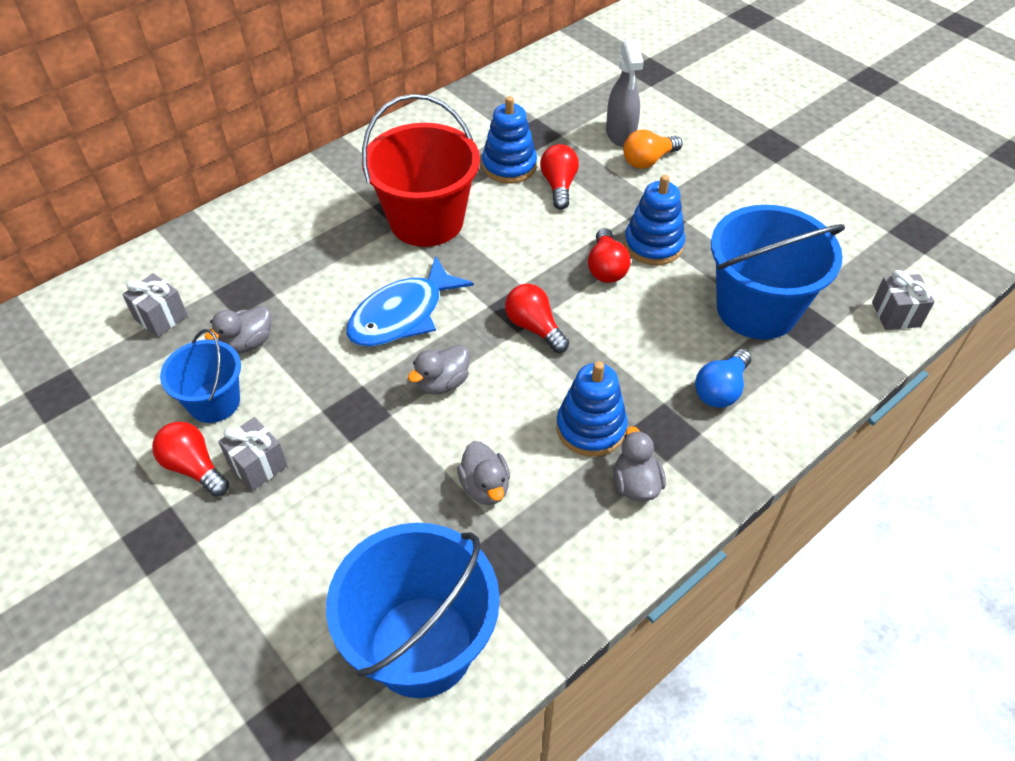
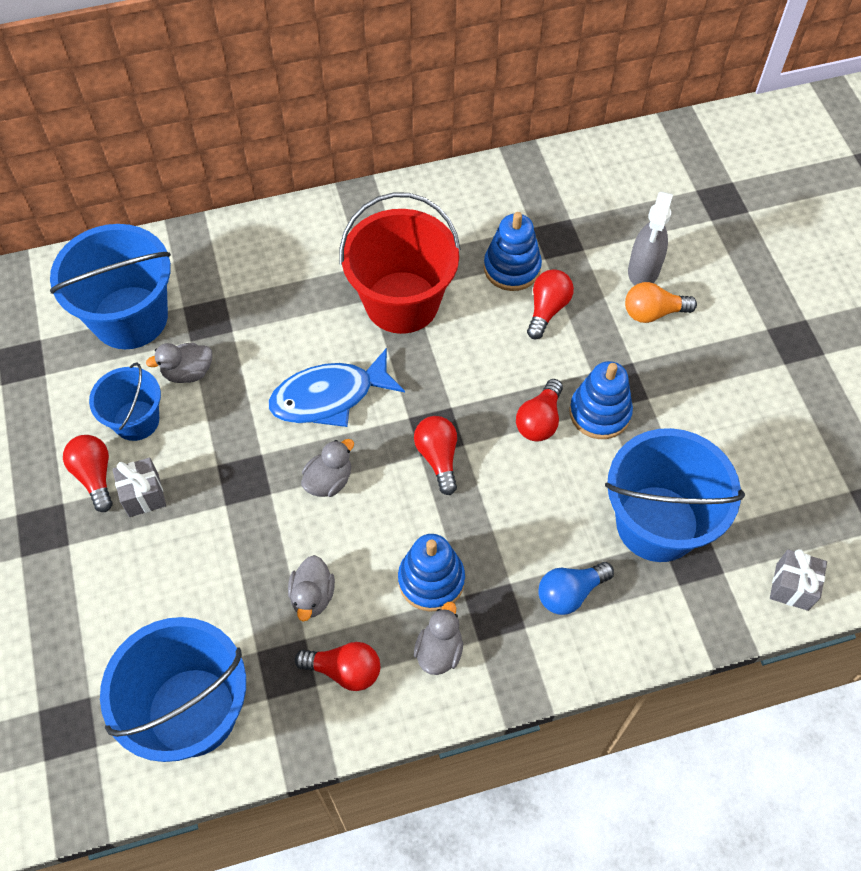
camera: 25 degrees right, 10 degrees up
grey gift [122,273,188,337] -> blue bucket [50,224,171,349]
grey duck [408,345,470,395] -> grey duck turned 150 degrees clockwise [301,439,354,497]
none -> red light bulb [295,642,380,691]

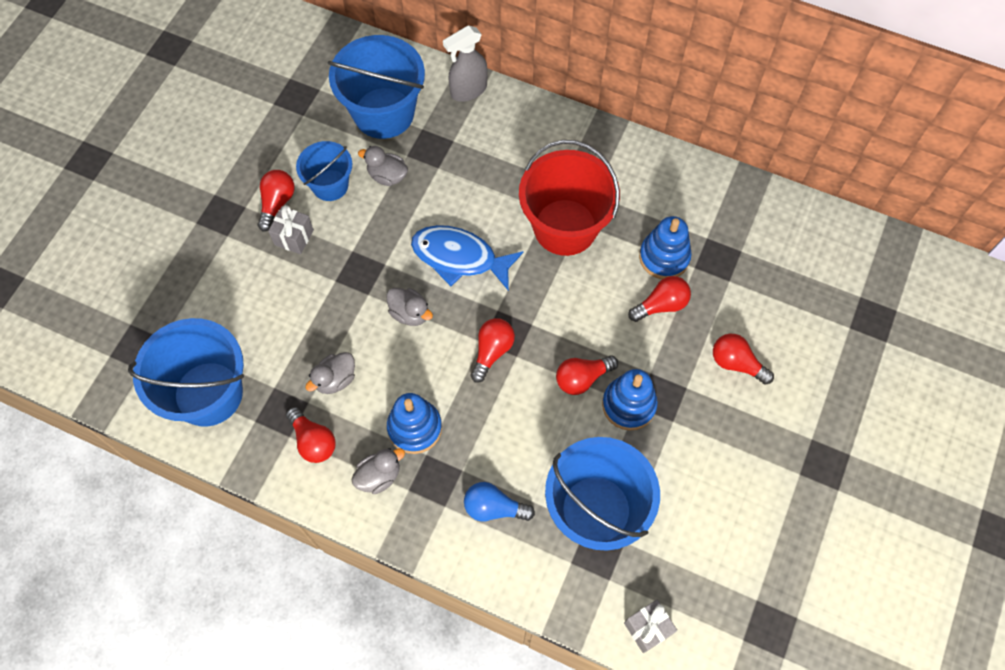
camera: 40 degrees right, 5 degrees up
grey duck [301,439,354,497] -> grey duck turned 45 degrees clockwise [386,288,433,326]
orange light bulb [625,282,697,323] -> red light bulb [713,334,774,385]
grey spray bottle [628,191,673,285] -> grey spray bottle moved to [443,25,488,102]

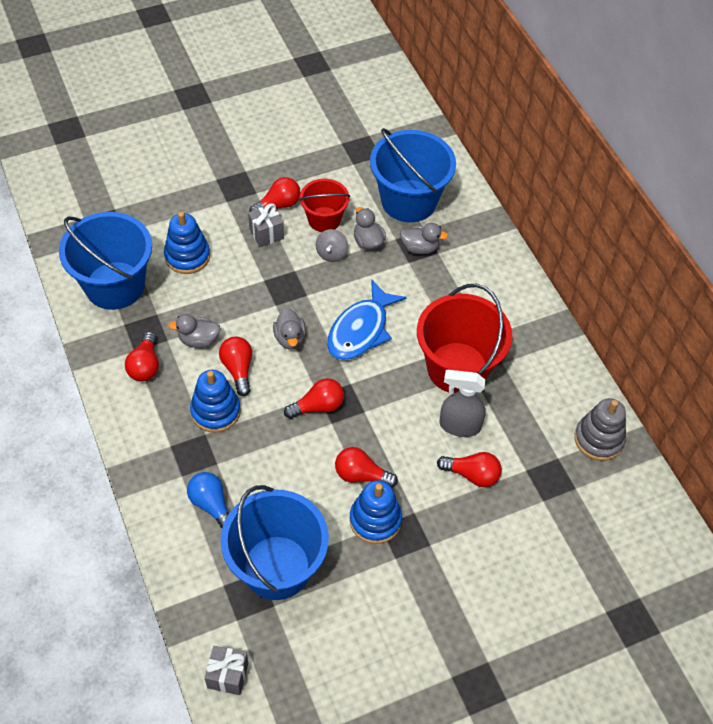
camera: 40 degrees right, 10 degrees down
blue bucket [296,141,352,201] -> red bucket [299,179,350,232]
grey duck [351,448,405,494] -> grey duck moved to [400,223,448,254]
blue fish [411,225,524,291] -> blue fish turned 120 degrees counterclockwise [327,279,407,360]
grey spray bottle [443,25,488,102] -> grey spray bottle moved to [440,370,486,437]
blue stacking toy [639,216,692,279] -> blue stacking toy moved to [164,212,210,274]
red light bulb [713,334,774,385] -> red light bulb moved to [219,337,252,396]
none -> grey spinning top [316,229,348,262]
none -> grey stacking toy [574,398,626,461]

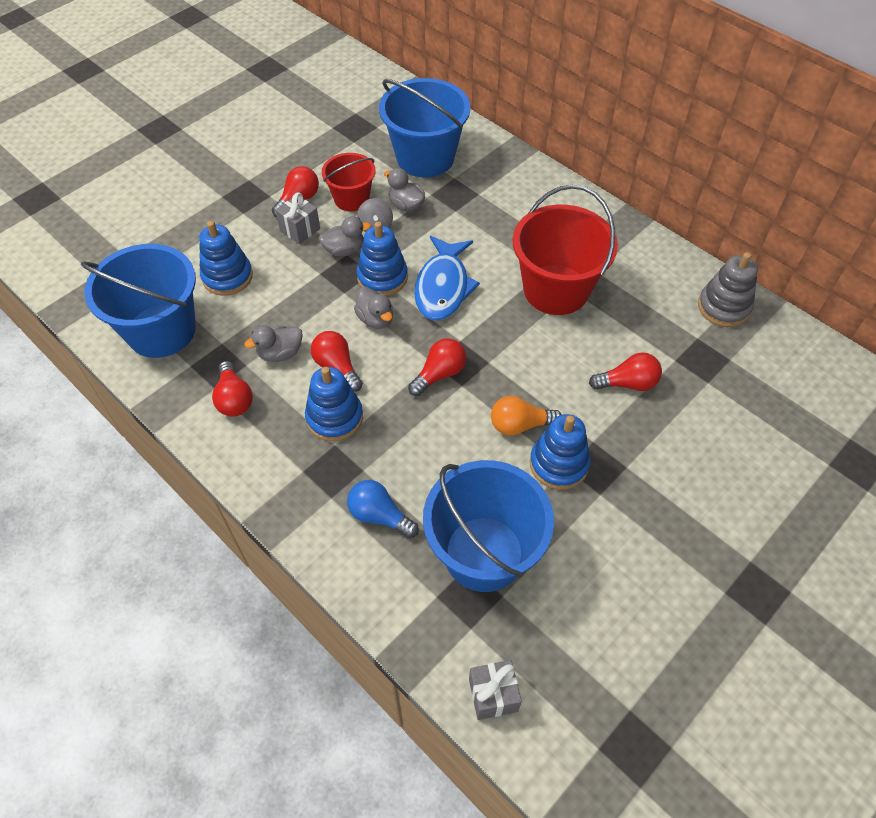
camera: 20 degrees left, 0 degrees up
red light bulb [335,447,398,488] -> orange light bulb [491,396,562,436]
grey duck [400,223,448,254] -> grey duck moved to [319,216,371,257]
grey spray bottle [440,370,486,437] -> none
none -> blue stacking toy [357,222,408,296]

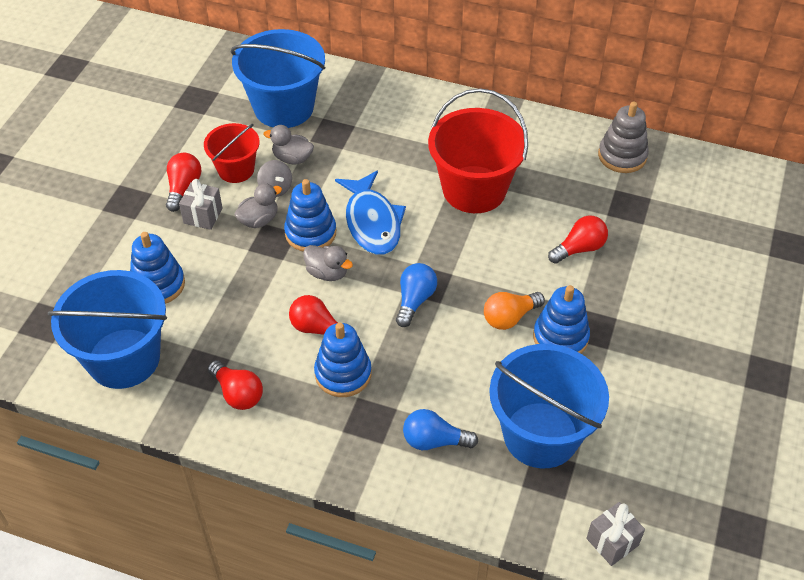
camera: 25 degrees left, 5 degrees down
grey duck [244,325,303,362] -> none
red light bulb [408,338,466,396] -> blue light bulb [396,263,437,327]

